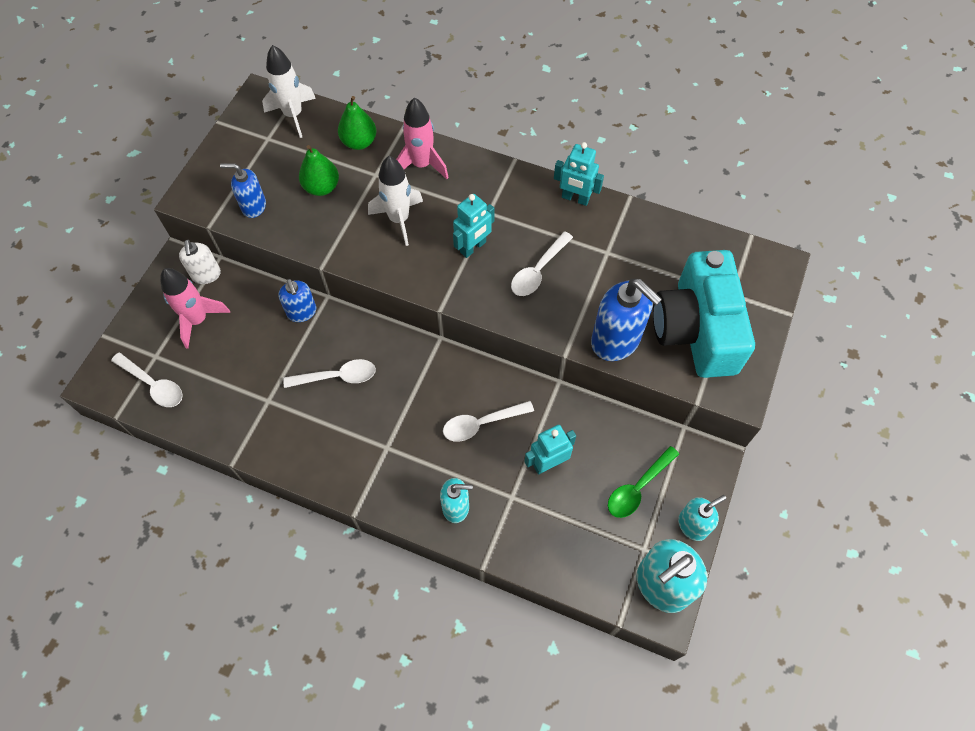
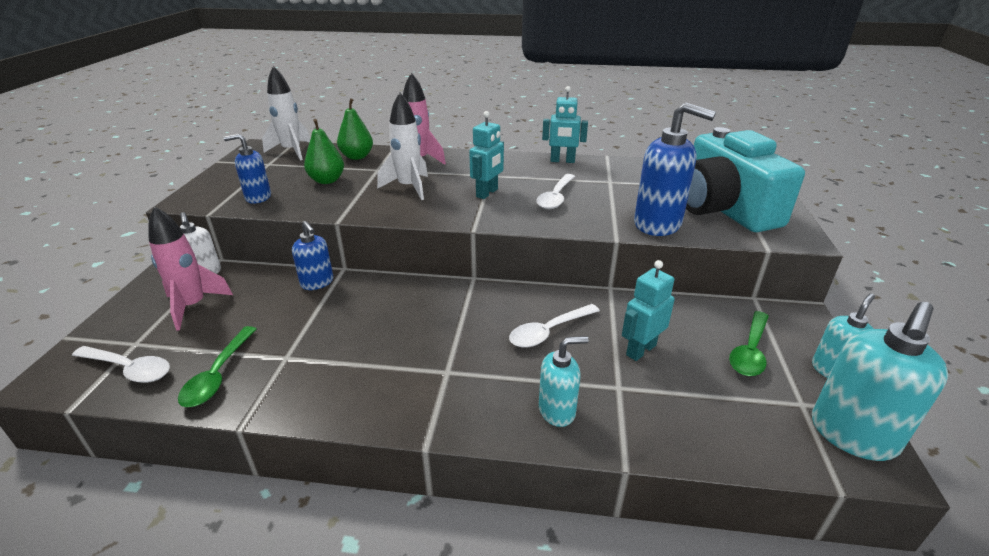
camera: 15 degrees left, 30 degrees down
white spoon [283,359,376,388] -> none
none -> green spoon [178,326,256,407]

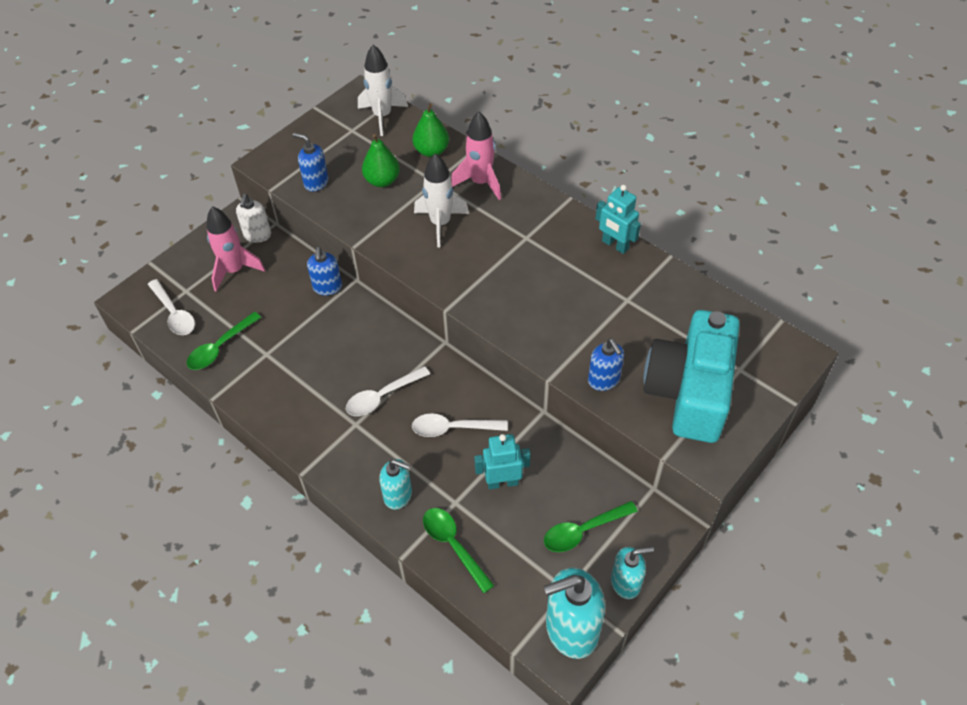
camera: 35 degrees right, 20 degrees up
turquoise robot [469,111,504,199] -> none
white spoon [536,174,575,209] -> white spoon moved to [346,366,430,416]
blue soap dispenser [634,102,716,236] -> blue soap dispenser [588,338,624,391], size x0.59
none -> green spoon [423,508,495,593]

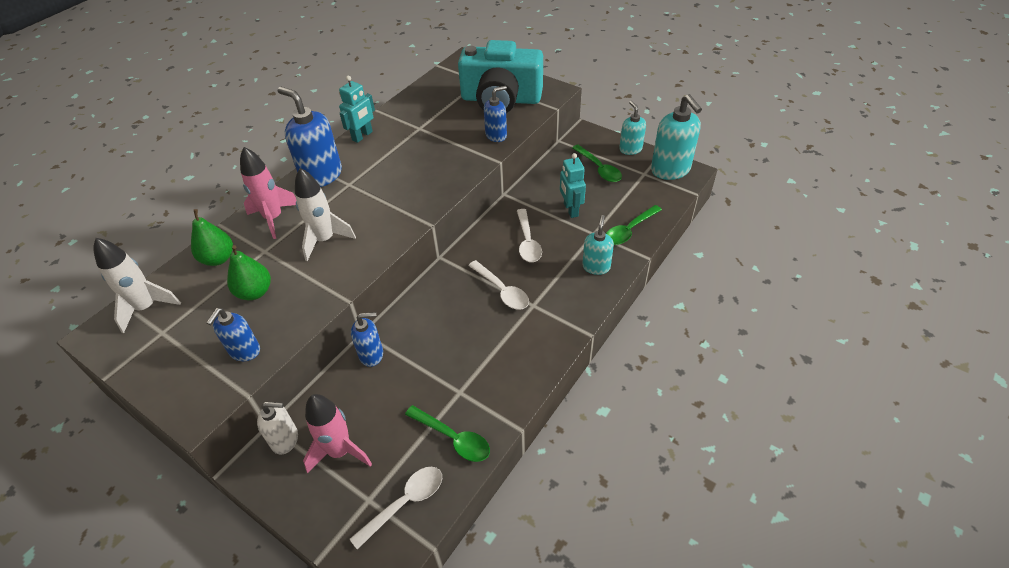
camera: 95 degrees left, 5 degrees down
none -> blue soap dispenser [278,87,342,187]

